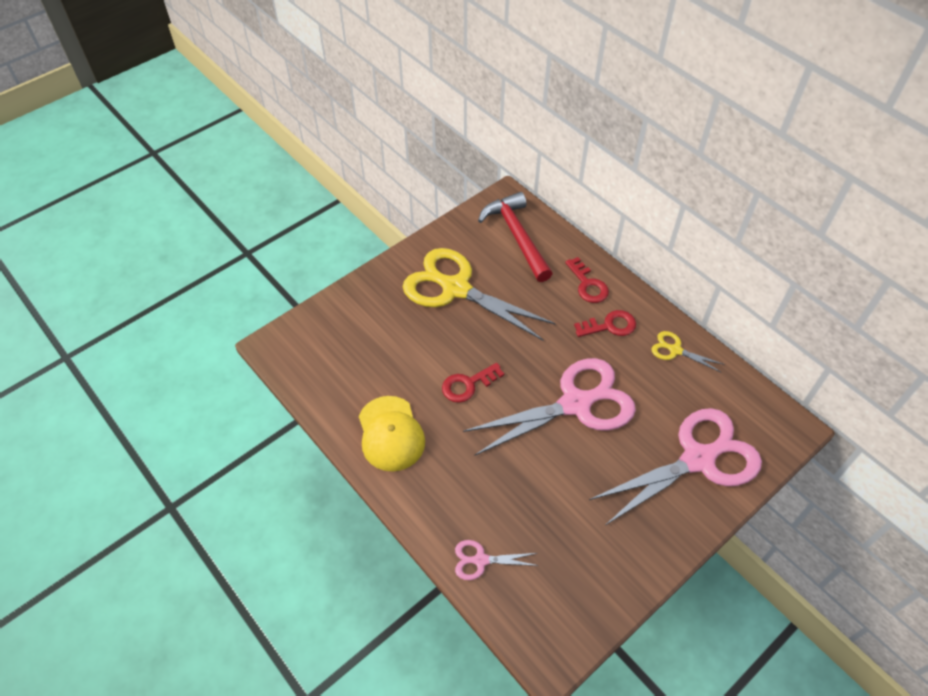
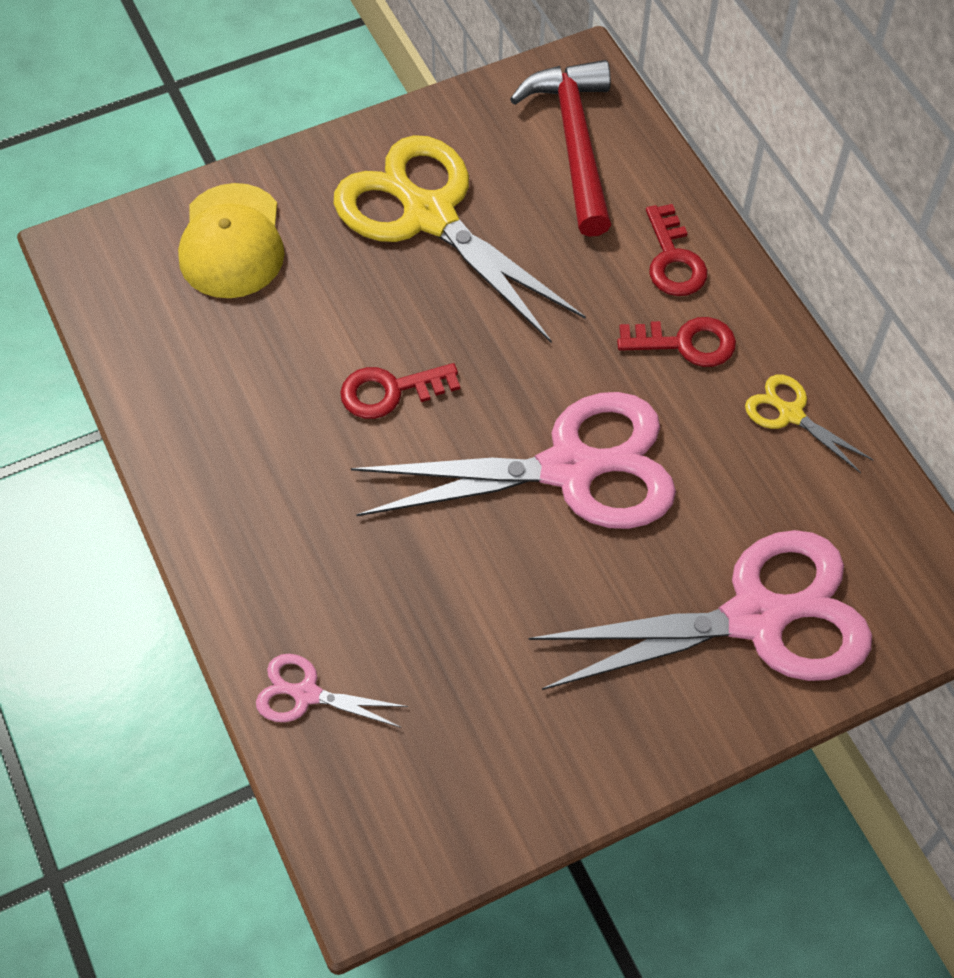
camera: 15 degrees right, 5 degrees up
yellow cap [359,396,425,472] -> yellow cap moved to [178,183,284,298]

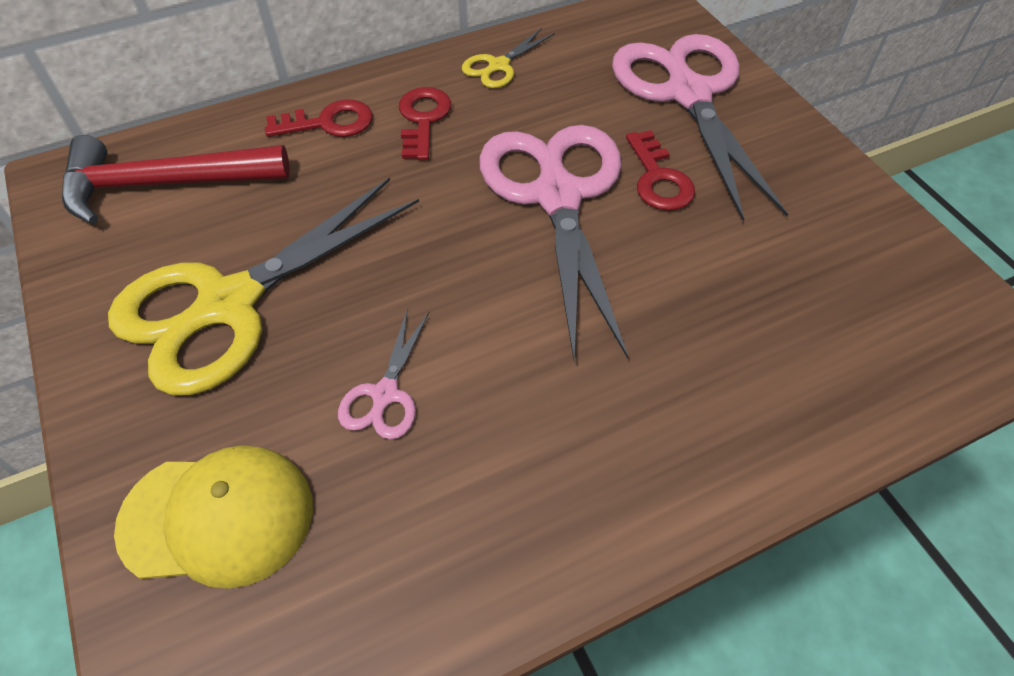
camera: 90 degrees left, 5 degrees down
pink scissors [256,654,408,728] -> pink scissors moved to [338,308,429,440]
red key [340,363,460,419] -> red key moved to [626,130,695,211]

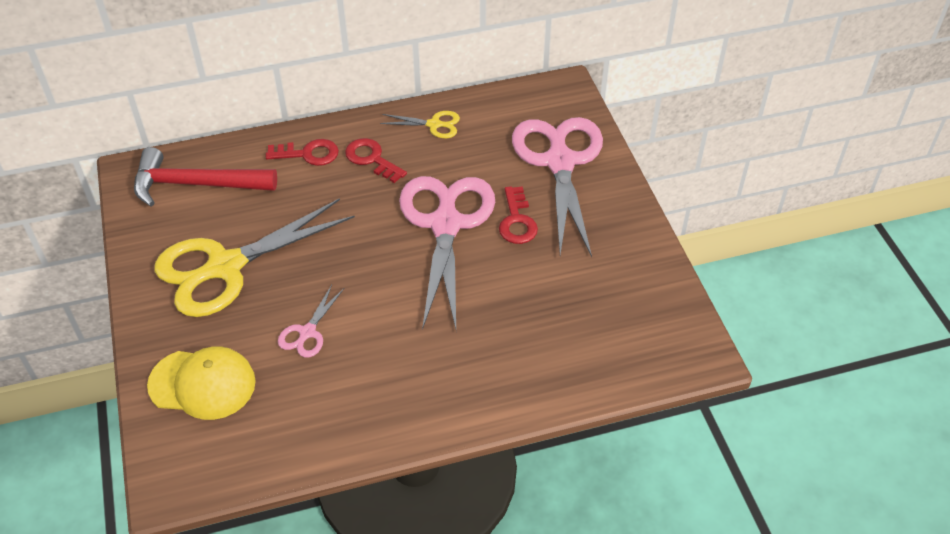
camera: 10 degrees right, 5 degrees down
red key [399,87,451,160] -> red key turned 60 degrees counterclockwise [345,138,407,183]
yellow scissors [462,28,555,88] -> yellow scissors turned 135 degrees counterclockwise [380,111,460,138]

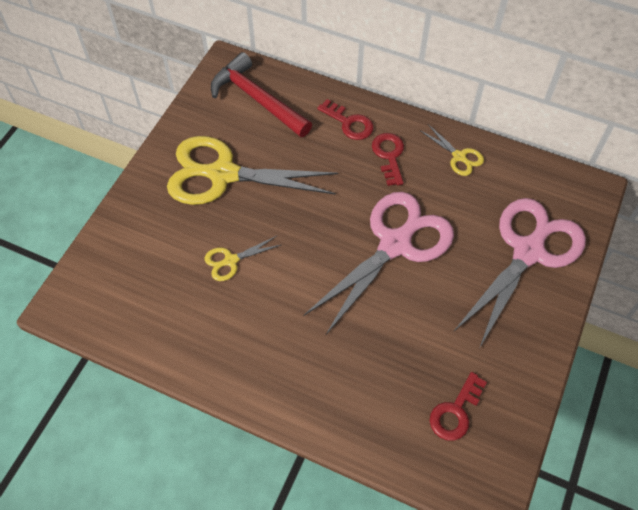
camera: 40 degrees right, 10 degrees up
yellow cap [147,346,256,420] -> none
pink scissors [278,285,344,358] -> yellow scissors [205,236,281,281]
red key [499,186,538,244] -> red key moved to [430,372,487,441]

